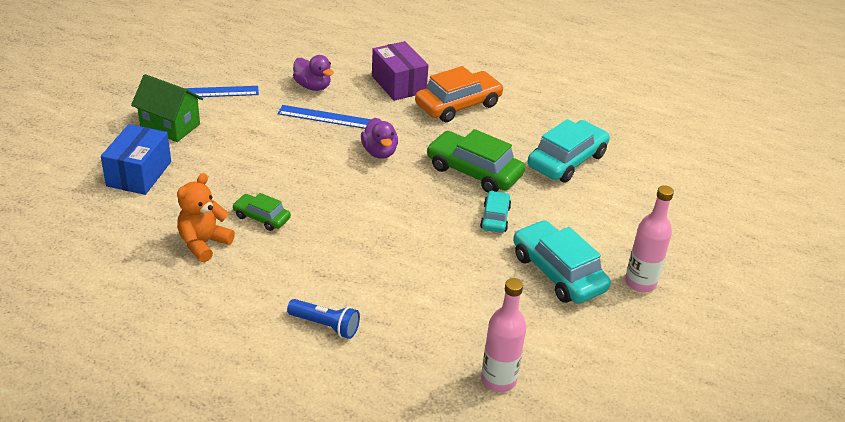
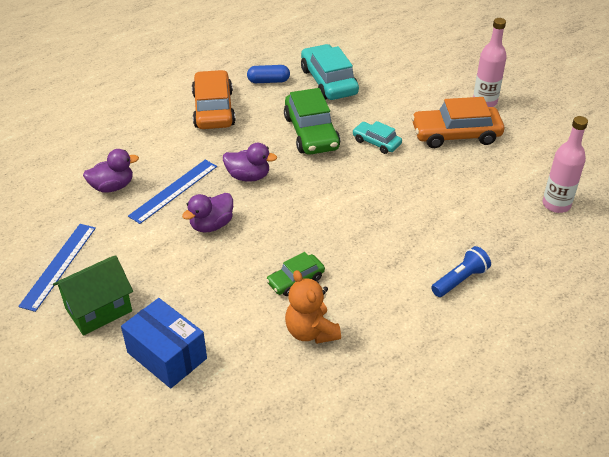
camera: 60 degrees left, 5 degrees up
purple box [372,41,429,101] -> none
green car [426,129,525,193] -> green car turned 75 degrees counterclockwise [284,88,340,155]
turquoise car [513,220,611,304] -> orange car [411,97,504,148]
none -> purple duck [182,193,233,233]
none -> blue capsule [247,65,290,83]

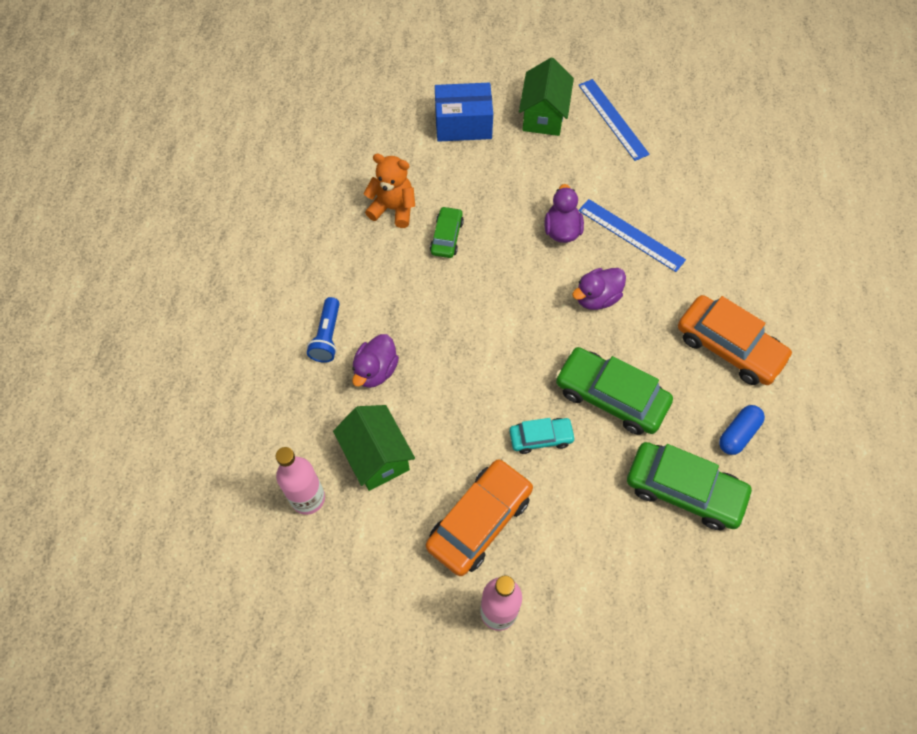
camera: 135 degrees right, 20 degrees up
purple duck [83,149,139,193] -> purple duck moved to [352,334,399,388]
blue ruler [128,160,217,224] -> blue ruler turned 45 degrees counterclockwise [578,199,686,272]
turquoise car [301,44,359,100] -> green car [627,442,754,530]
none -> green house [333,405,415,491]

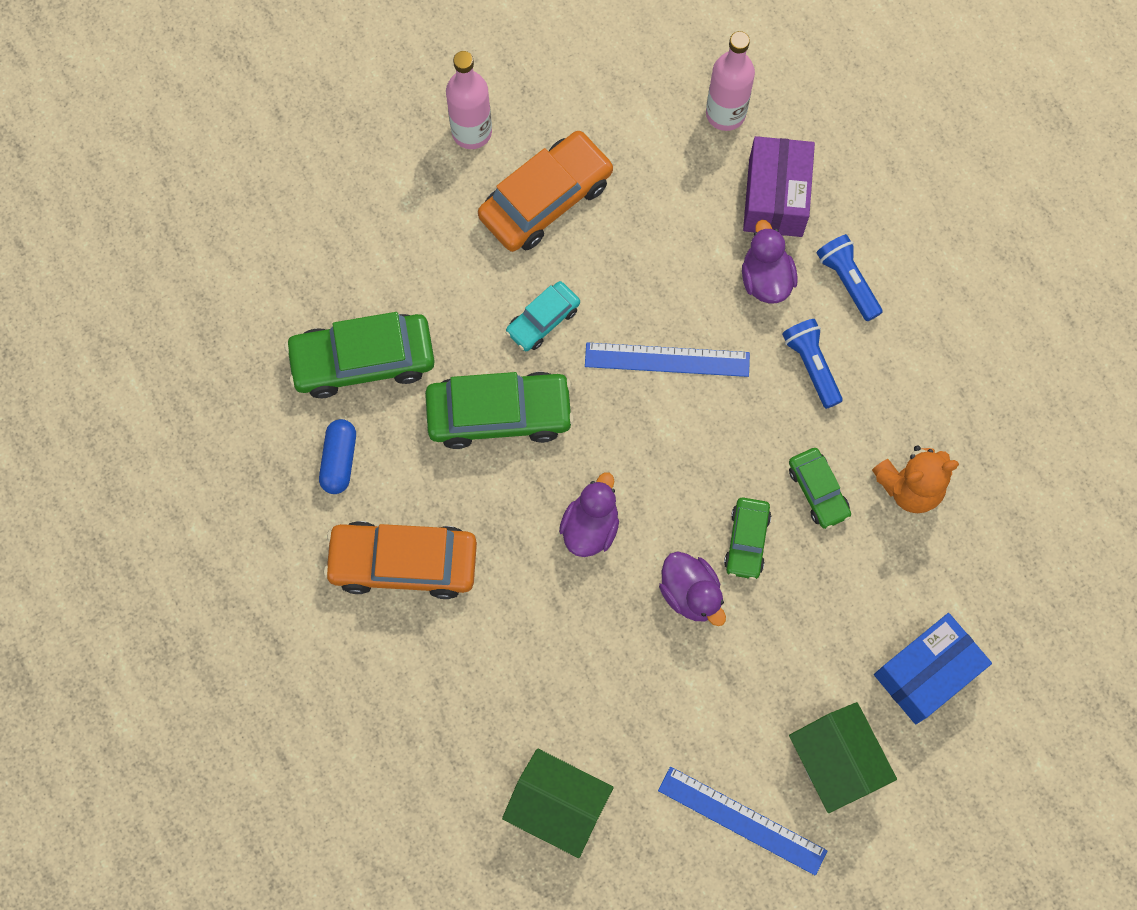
camera: 145 degrees right, 10 degrees up
green house [333,405,415,491] -> green house moved to [502,749,614,858]
orange car [426,459,533,576] -> orange car turned 135 degrees counterclockwise [478,131,614,252]
blue ruler [578,199,686,272] -> blue ruler moved to [585,342,750,377]
none -> green car [724,498,771,580]
none -> purple box [743,136,815,237]
none -> blue flashlight [782,319,843,409]

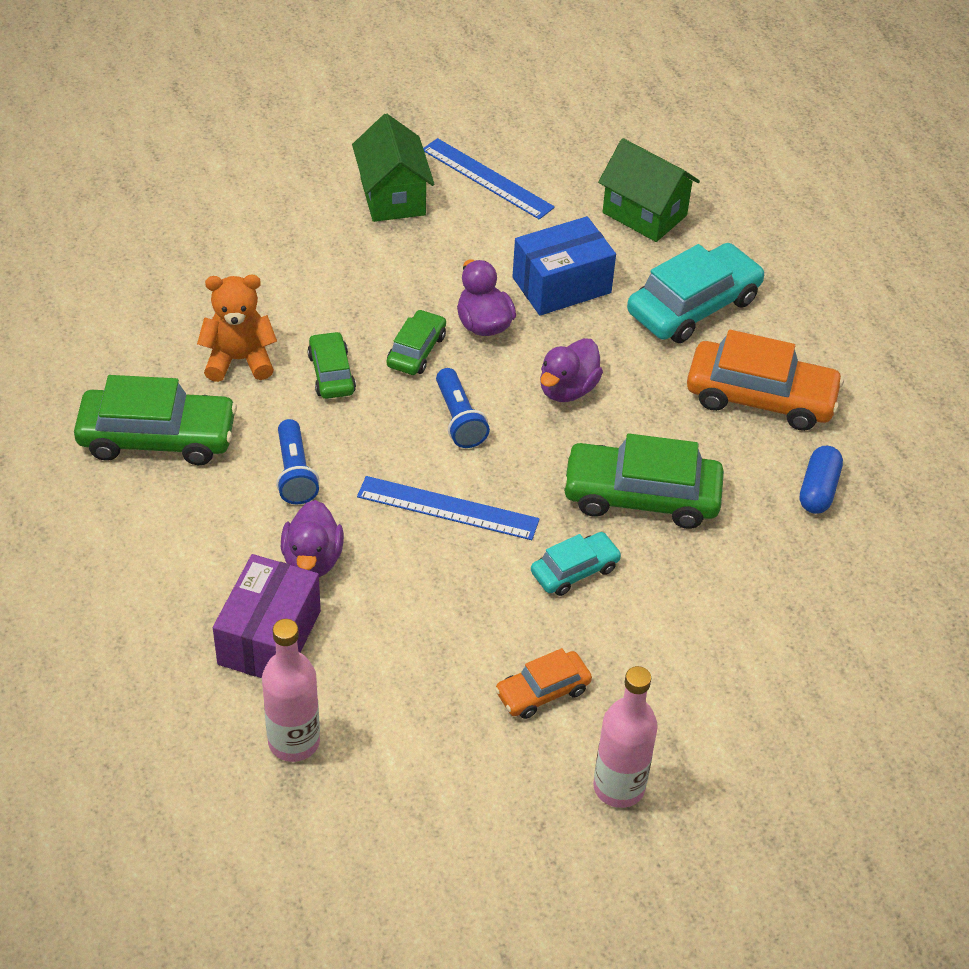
camera: 170 degrees left, 25 degrees down
green car [285,312,435,398] -> green car moved to [74,375,237,465]
orange car [478,131,614,252] -> orange car [495,648,592,719], size x0.55
blue flashlight [816,234,883,321] -> blue flashlight moved to [436,368,490,448]
blue box [874,613,992,724] -> blue box moved to [513,216,616,316]
none -> turquoise car [627,243,765,343]

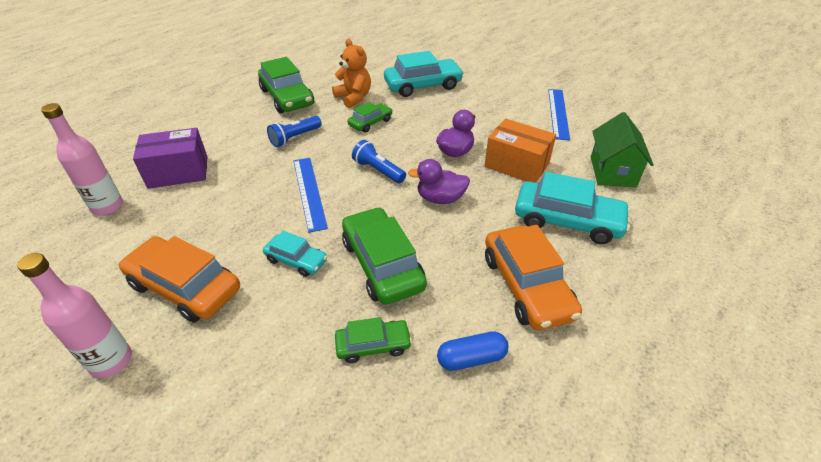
camera: 60 degrees right, 5 degrees down
purple duck [281,500,344,577] -> none
green house [352,114,434,222] -> none
green car [387,309,446,375] -> green car moved to [335,317,412,363]
blue flashlight [436,368,490,448] -> blue flashlight turned 90 degrees clockwise [352,140,406,183]
orange car [495,648,592,719] -> orange car [119,236,240,322], size x1.81
blue box [513,216,616,316] -> orange box [484,118,556,183]
none -> turquoise car [384,51,464,97]

